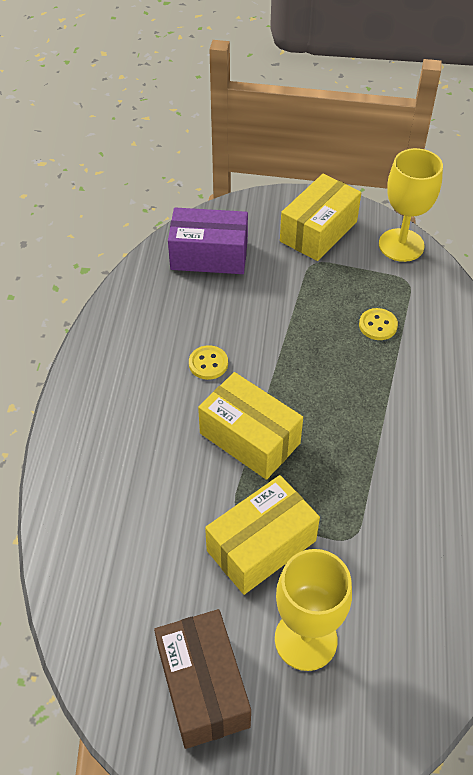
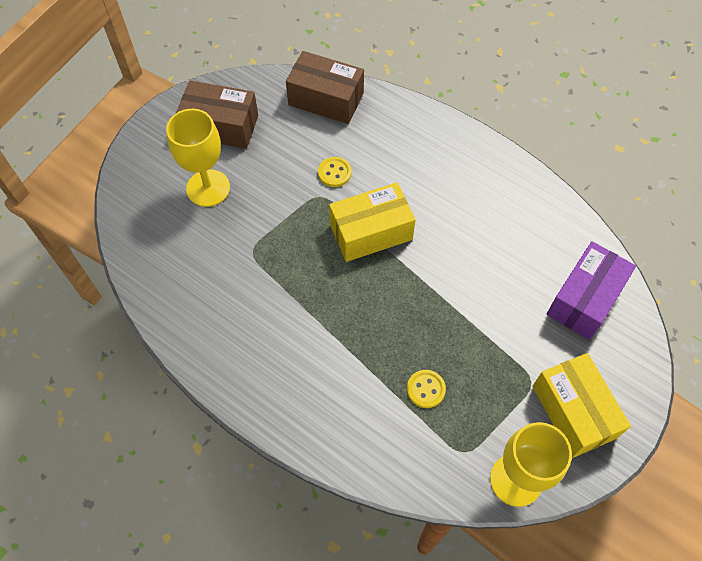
camera: 120 degrees right, 10 degrees up
yellow button [189,345,228,380] -> yellow button moved to [318,157,351,187]
yellow box [205,475,320,595] -> none
none -> brown box [286,51,364,124]

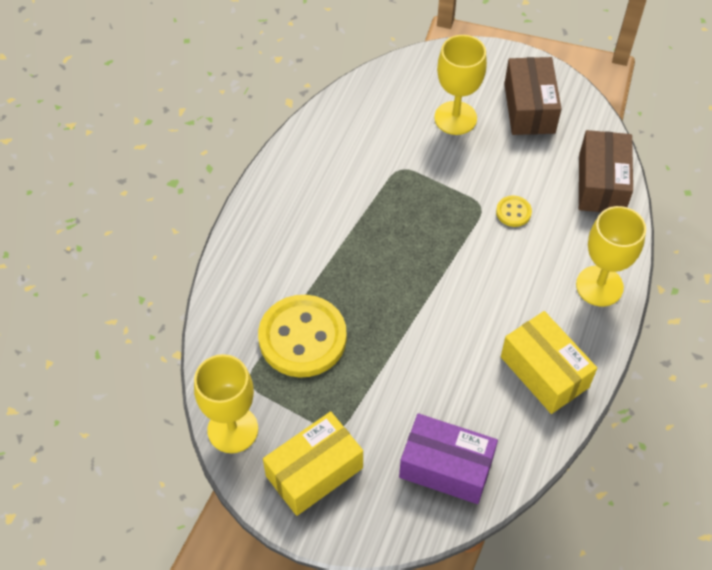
camera: 75 degrees right, 5 degrees down
yellow box [329,183,416,262] -> yellow box moved to [501,311,597,414]
yellow button [407,370,446,408] -> yellow button [258,295,347,378], size x2.33
none -> yellow goblet [576,206,646,306]

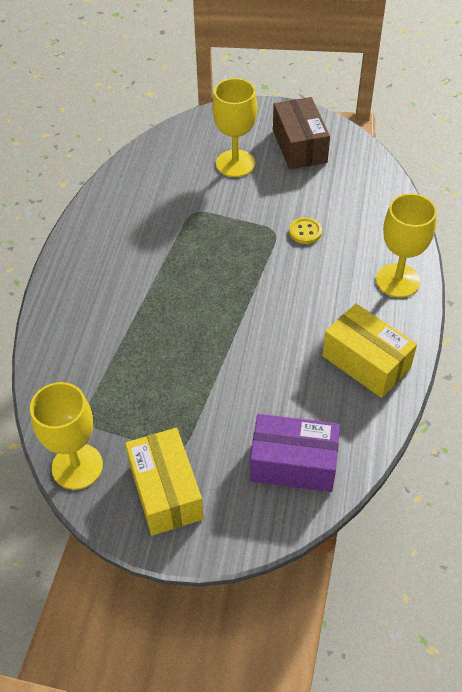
camera: 10 degrees left, 5 degrees down
yellow button [258,295,347,378] -> none
yellow box [263,411,363,516] -> yellow box turned 60 degrees counterclockwise [125,428,204,536]
brown box [579,130,633,212] -> none

